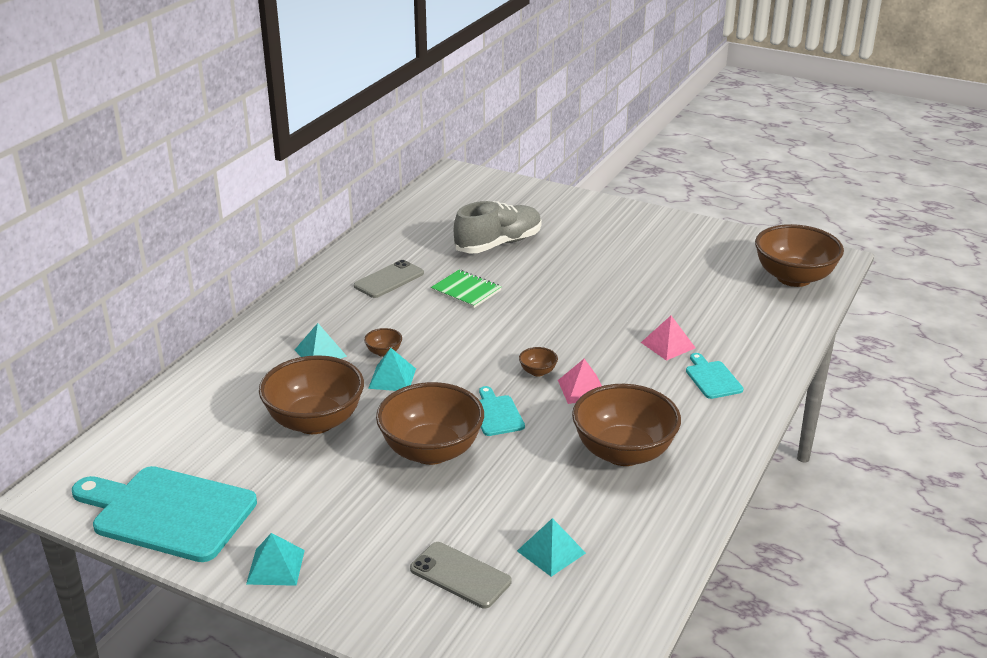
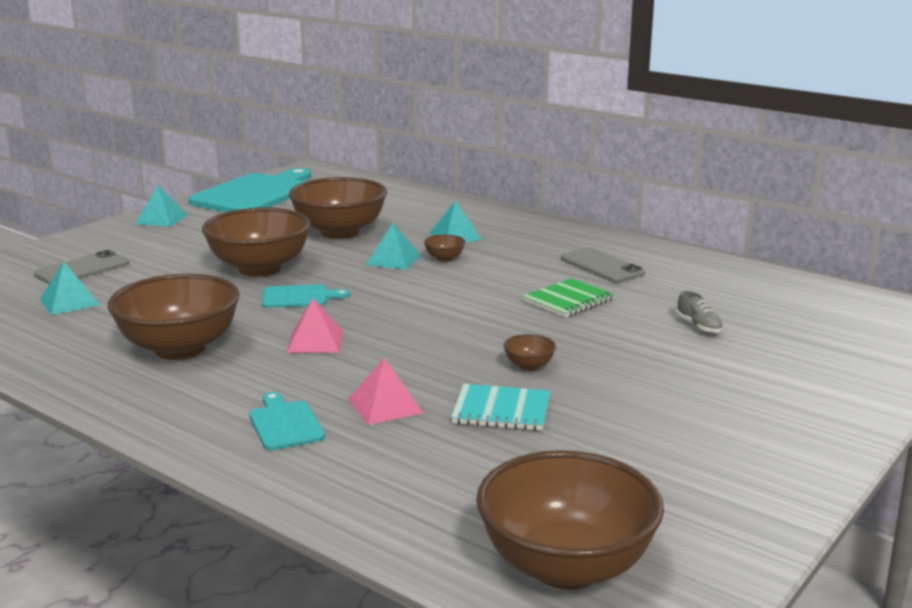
camera: 100 degrees right, 10 degrees down
grey shoe [454,201,542,253] -> grey shoe [676,291,723,334], size x0.41
brown bowl [519,347,558,376] -> brown bowl moved to [503,334,556,371]
turquoise cutting board [686,353,744,399] -> turquoise cutting board turned 105 degrees counterclockwise [249,392,325,450]
none -> turquoise notebook [451,384,550,431]

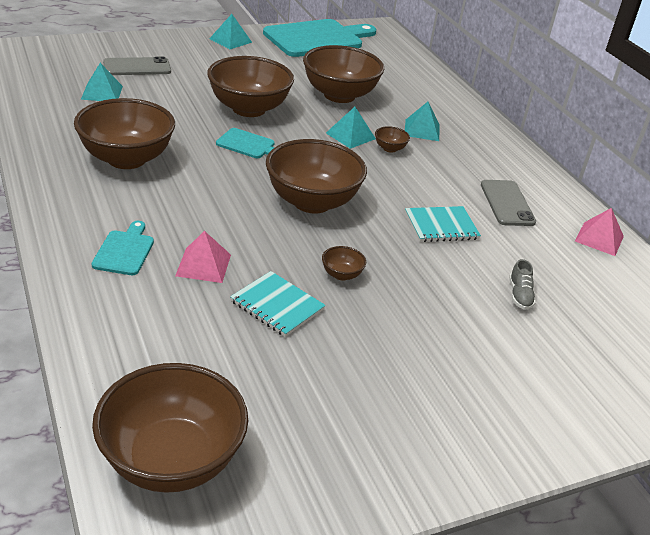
camera: 25 degrees right, 15 degrees up
pink pyramid [287,298,343,353] -> pink pyramid moved to [575,208,624,256]
green notebook [523,278,615,318] -> turquoise notebook [405,206,481,242]
none -> brown bowl [266,139,367,213]

